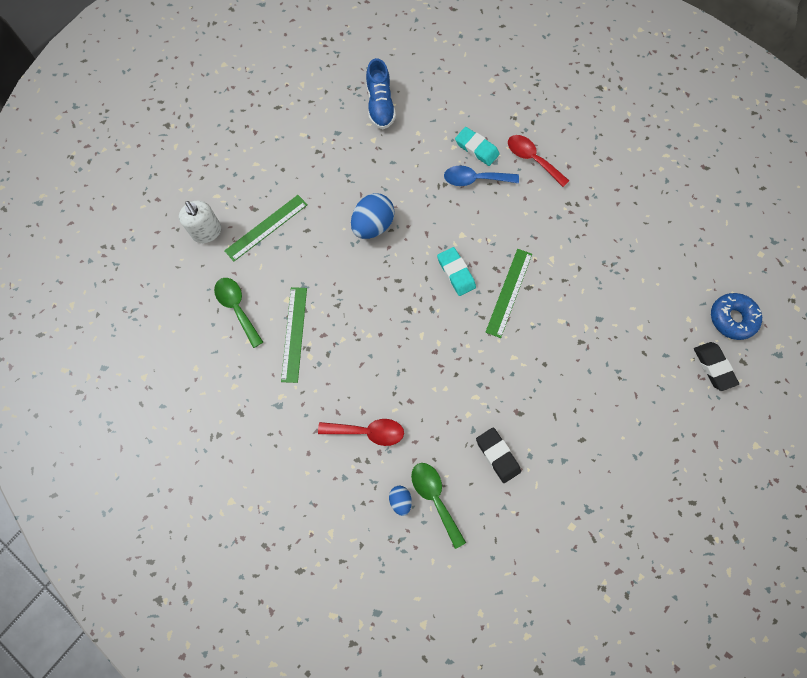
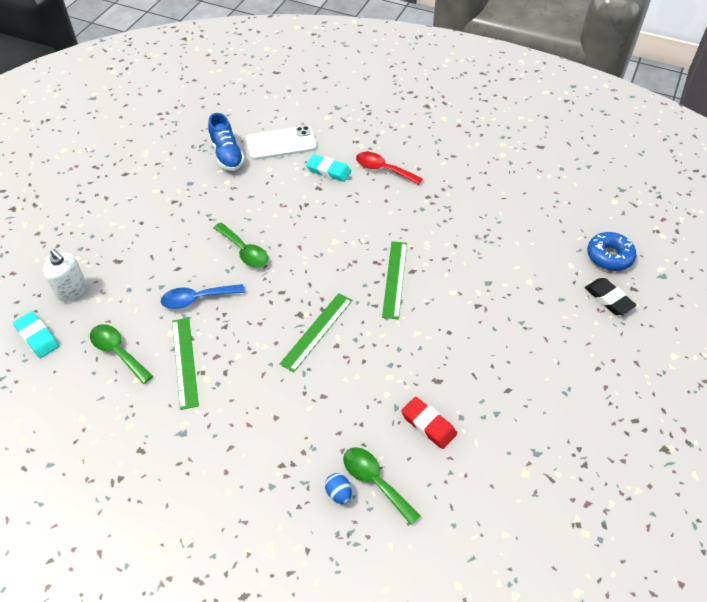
camera: 15 degrees left, 20 degrees down
green ruler [224,195,308,261] -> green ruler moved to [279,293,352,373]
red spoon [318,419,404,446] -> none
blue egg [351,193,395,239] -> green spoon [213,223,268,268]
turquoise eraser [437,247,476,296] -> turquoise eraser moved to [13,311,59,358]
blue spoon [444,166,519,186] -> blue spoon moved to [161,284,245,309]
black eraser [476,427,521,483] -> red eraser [401,397,457,449]
none -> white phone [246,126,317,160]

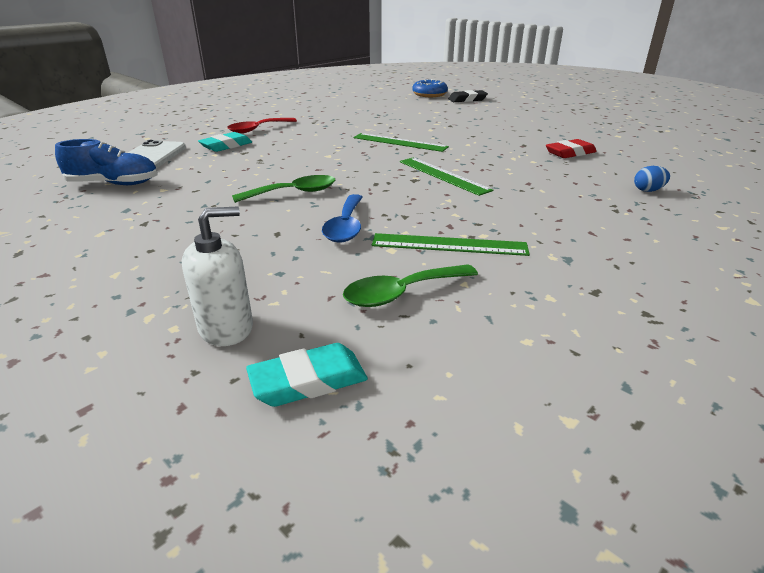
camera: 70 degrees left, 20 degrees down
green spoon [343,447,421,525] -> none

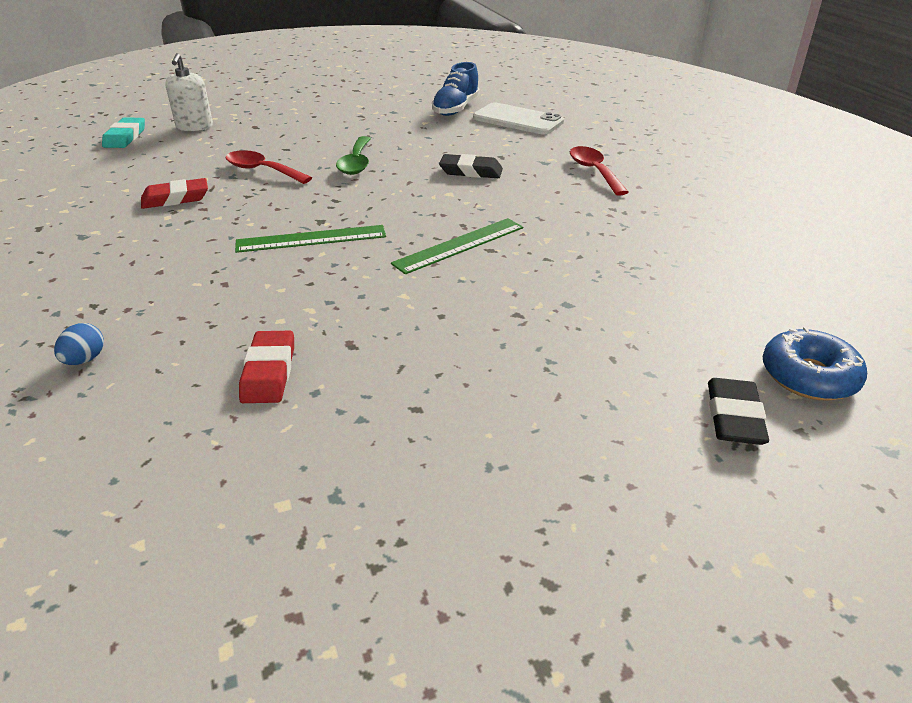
camera: 115 degrees right, 5 degrees up
turquoise eraser [198,132,252,152] -> none
blue spoon [322,194,363,243] -> red spoon [225,150,312,184]
green spoon [343,264,478,307] -> none
green ruler [372,233,530,256] -> red eraser [141,178,208,209]
none -> black eraser [439,154,503,178]

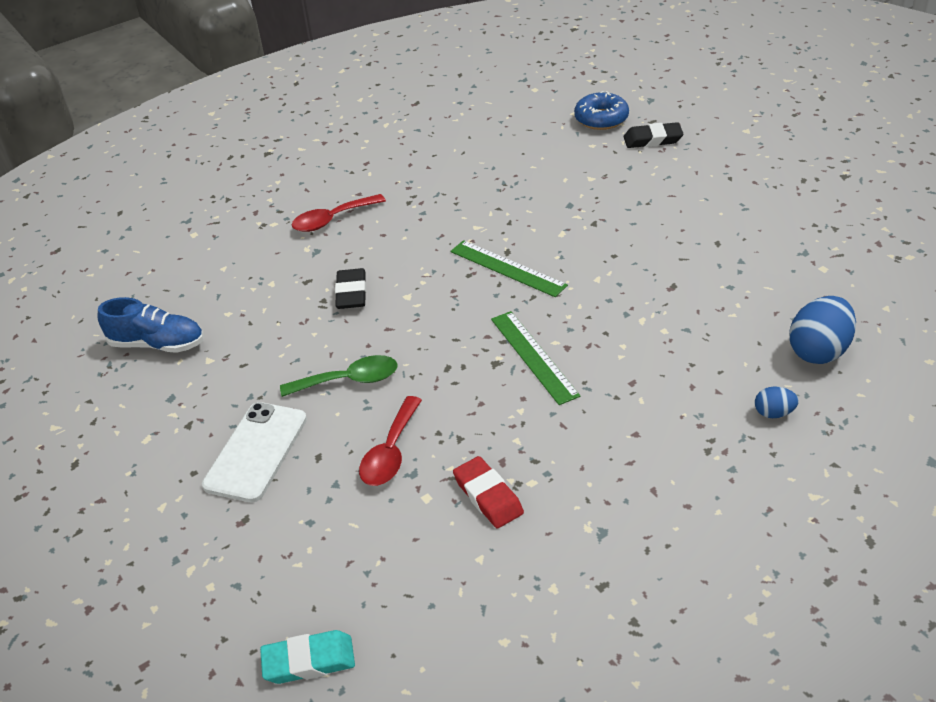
camera: 100 degrees left, 5 degrees up
white soap dispenser [165,53,213,131] -> none
red eraser [239,331,294,403] -> none
white phone [473,102,564,135] -> white phone moved to [202,402,307,502]
none -> blue egg [789,296,856,364]

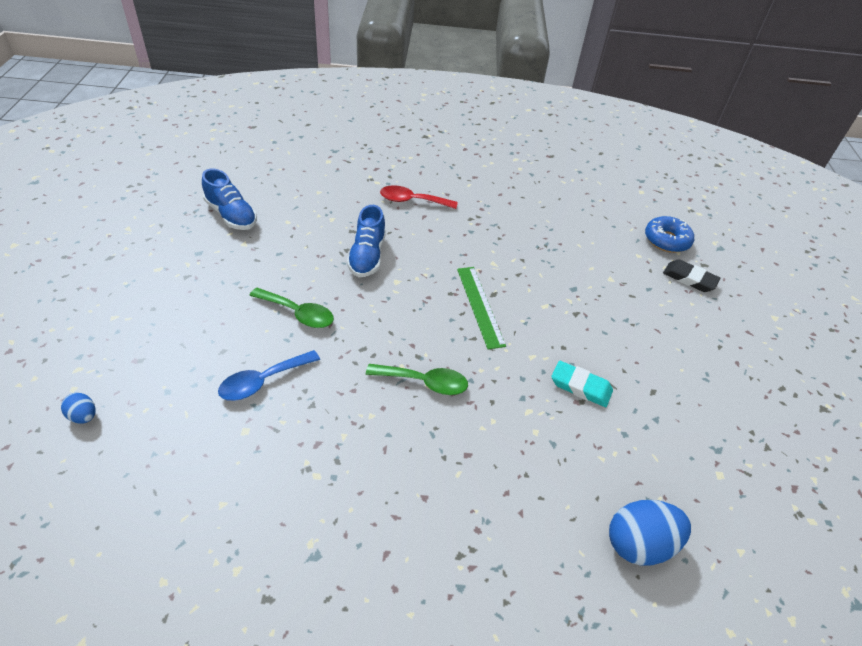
camera: 30 degrees right, 5 degrees up
white phone [202,402,307,502] -> none
turquoise eraser [260,630,355,684] -> turquoise eraser moved to [551,361,613,407]
black eraser [335,268,366,309] -> blue shoe [347,205,386,277]
red spoon [359,396,422,486] -> blue spoon [218,350,320,401]
red eraser [453,456,524,528] -> none
green ruler [491,311,580,405] -> green spoon [366,364,468,395]
blue egg [755,386,799,418] -> blue egg moved to [61,393,96,424]

